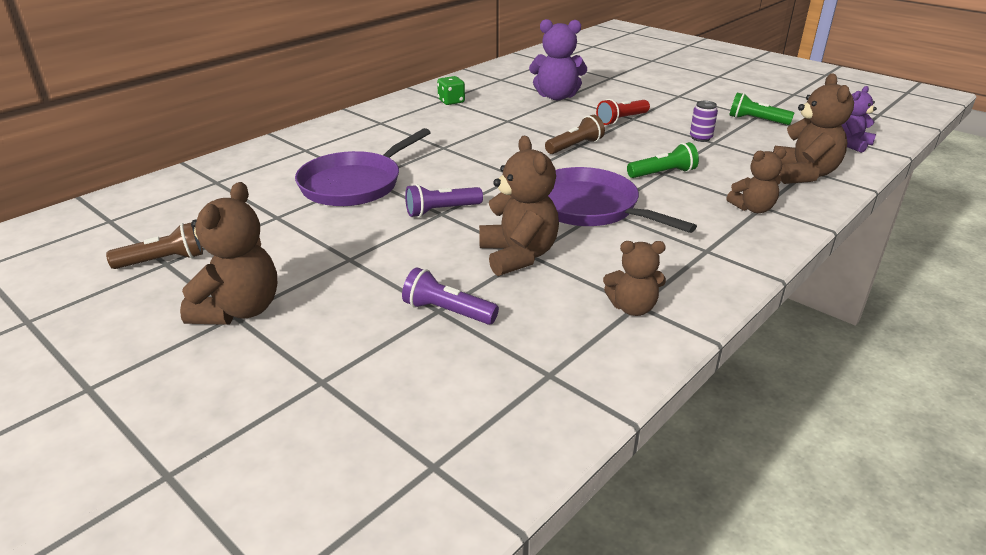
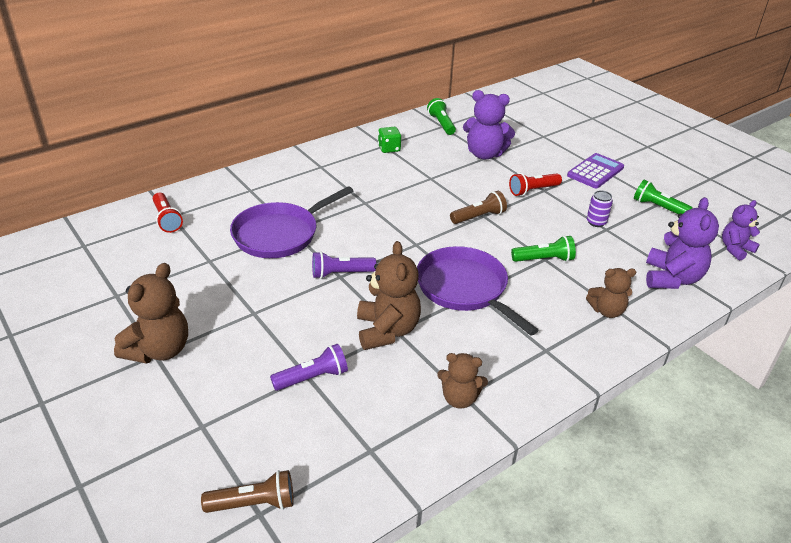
camera: 10 degrees right, 5 degrees up
brown flashlight [106,222,203,269] -> brown flashlight moved to [201,470,294,513]
purple flashlight [402,267,499,325] -> purple flashlight turned 120 degrees clockwise [270,344,348,391]
brown teddy bear [773,73,854,184] -> purple teddy bear [646,197,719,289]
none -> red flashlight [153,193,183,233]
none -> green flashlight [427,98,456,135]
none -> purple calculator [567,153,624,188]

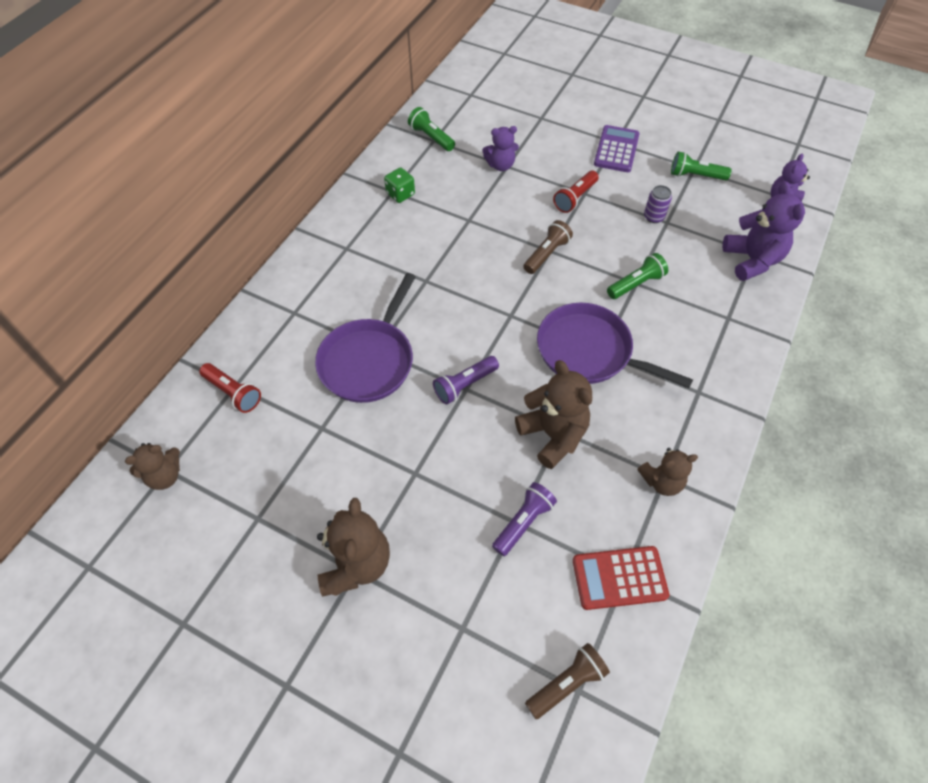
camera: 25 degrees left, 20 degrees up
purple teddy bear [463,90,515,159] -> purple teddy bear [483,126,519,171], size x0.63
brown teddy bear [586,268,636,318] -> brown teddy bear moved to [125,443,180,490]
none -> red calculator [573,546,669,610]

